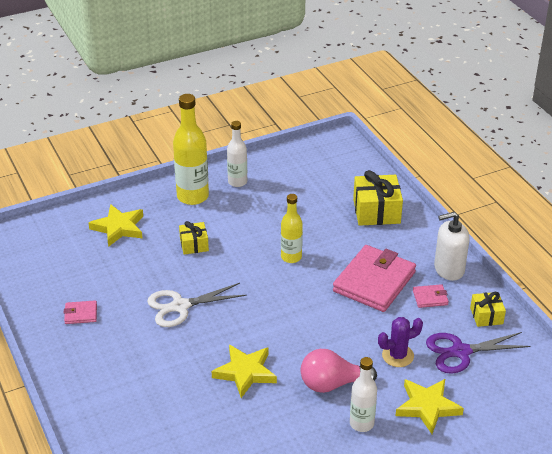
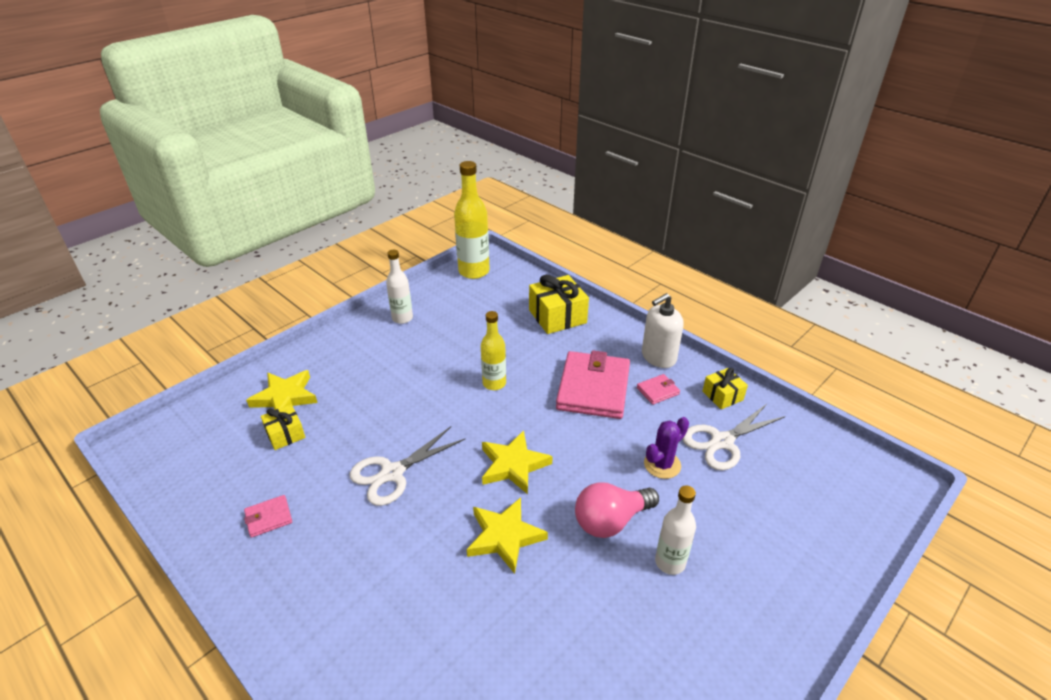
camera: 20 degrees left, 0 degrees up
yellow bottle [173,94,209,205] -> yellow bottle moved to [454,161,490,279]
yellow gift [179,221,209,255] -> yellow gift moved to [261,404,305,450]
yellow star [395,379,464,434] -> yellow star moved to [482,430,553,494]
purple scissors [426,332,531,374] -> white scissors [683,404,786,470]

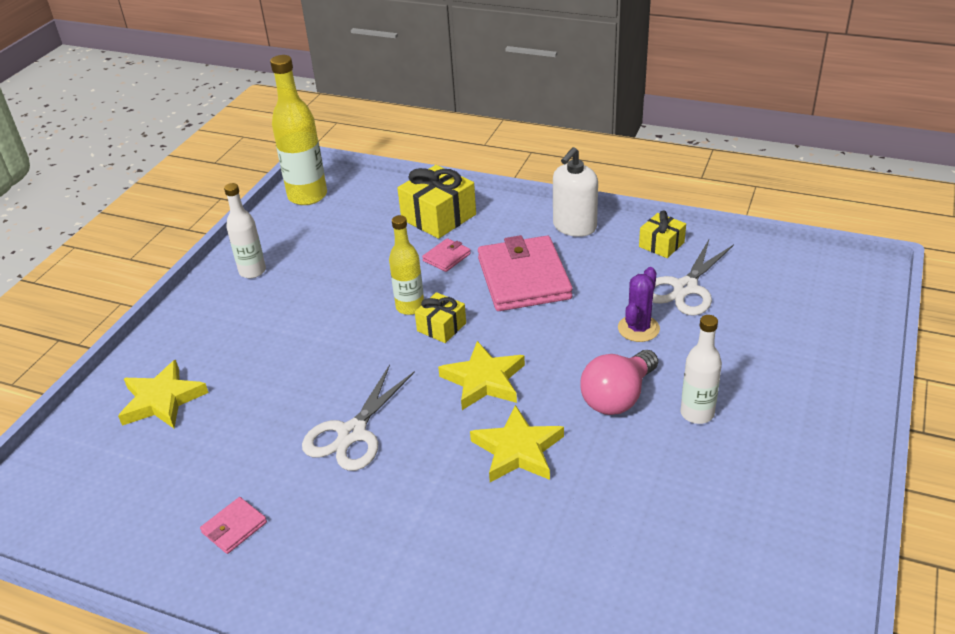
camera: 20 degrees left, 0 degrees up
yellow gift [261,404,305,450] -> yellow gift moved to [415,292,466,343]
pink wallet [637,374,680,405] -> pink wallet moved to [422,238,471,272]

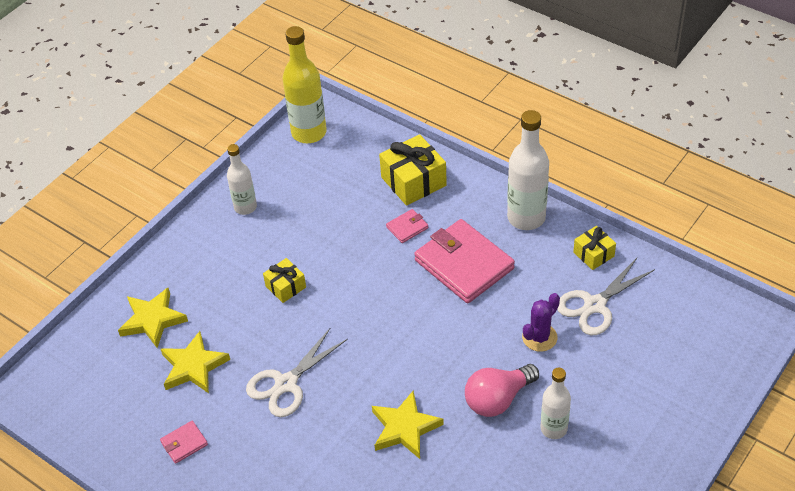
camera: 15 degrees right, 10 degrees up
yellow bottle [389,215,424,315] -> none
yellow gift [415,292,466,343] -> yellow gift moved to [263,258,306,303]
yellow star [438,341,525,410] -> yellow star moved to [161,331,230,393]
pink wallet [478,235,573,311] -> pink wallet turned 45 degrees counterclockwise [414,219,515,303]
white soap dispenser [553,147,598,237] -> white bottle [507,110,549,230]

